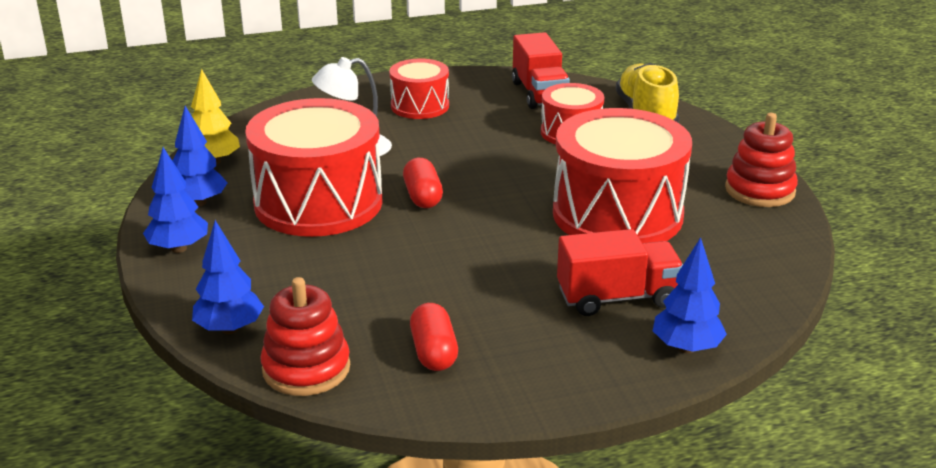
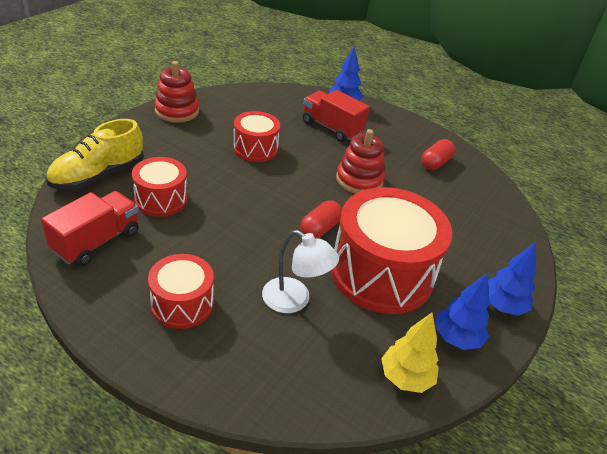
camera: 135 degrees left, 10 degrees up
blue tree [192,220,264,334] -> none
red stacking toy [260,277,350,396] -> red stacking toy moved to [336,129,385,194]
red drum [553,108,692,243] -> red drum [233,111,280,162], size x0.53

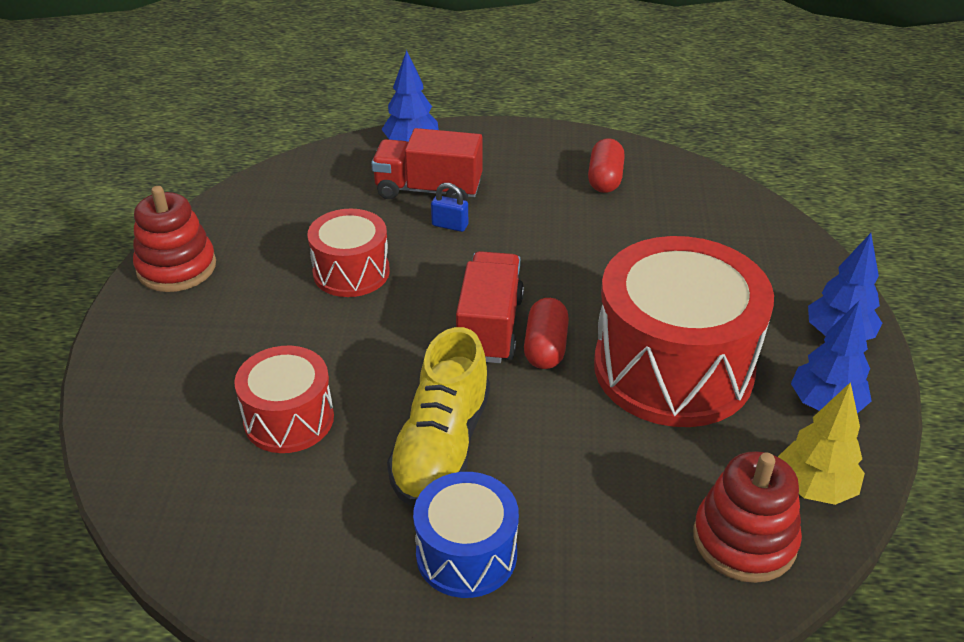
camera: 25 degrees left, 0 degrees up
red truck [41,191,139,266] -> red truck moved to [456,251,524,363]
yellow shoe [46,119,144,190] -> yellow shoe moved to [387,327,490,506]
red drum [148,254,214,329] -> blue drum [413,472,519,598]
white lamp [262,230,339,313] -> none
red stacking toy [336,129,385,194] -> red stacking toy moved to [693,451,802,583]
none -> blue padlock [431,183,468,232]

